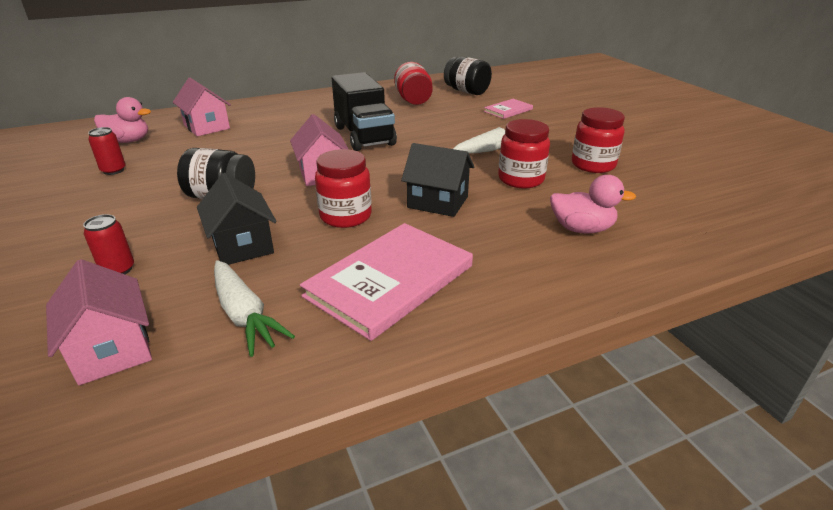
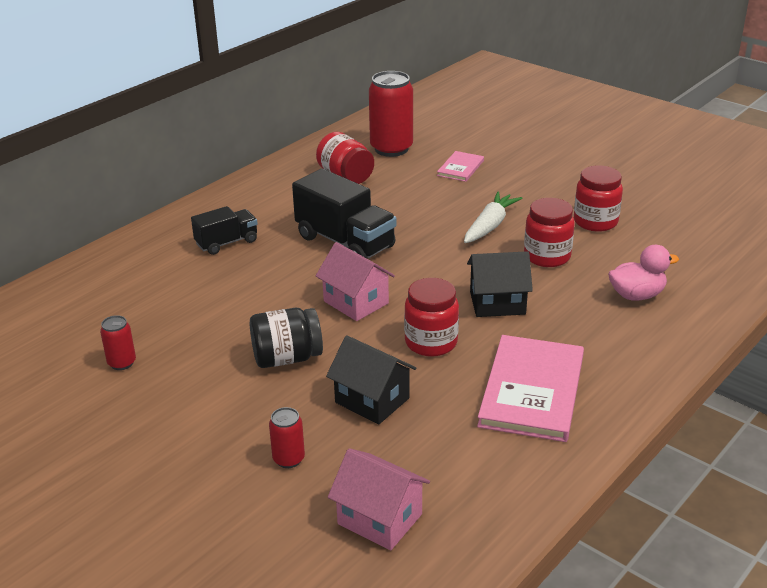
camera: 25 degrees left, 0 degrees up
pink duck [94,97,151,143] -> none
pink house [173,78,231,136] -> none
white carrot [214,260,295,357] -> none
black jar [444,57,492,95] -> red can [369,71,413,157]
none -> black truck [191,206,258,255]

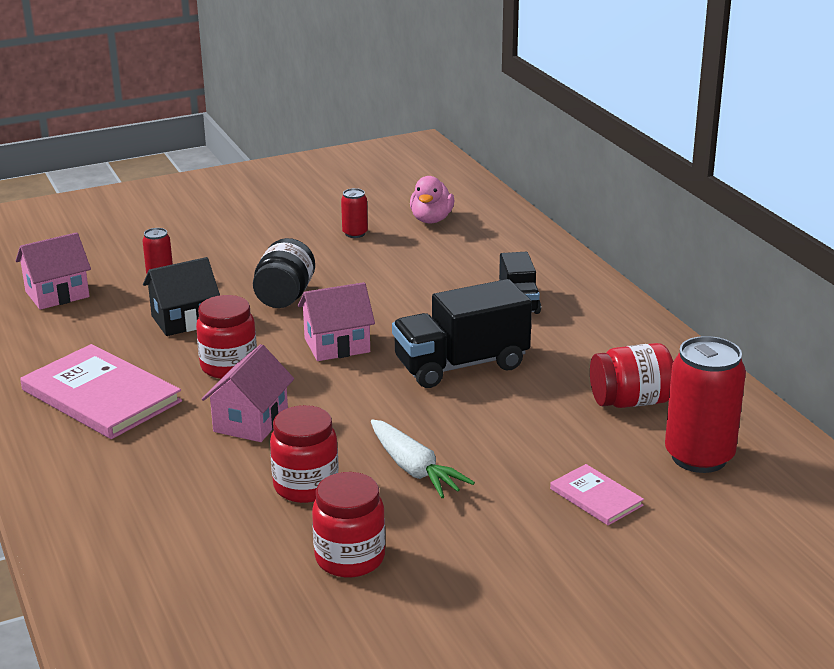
camera: 115 degrees right, 5 degrees down
black house [467,251,533,317] -> pink house [202,344,294,442]
pink duck [608,245,679,301] -> pink duck moved to [410,176,455,223]

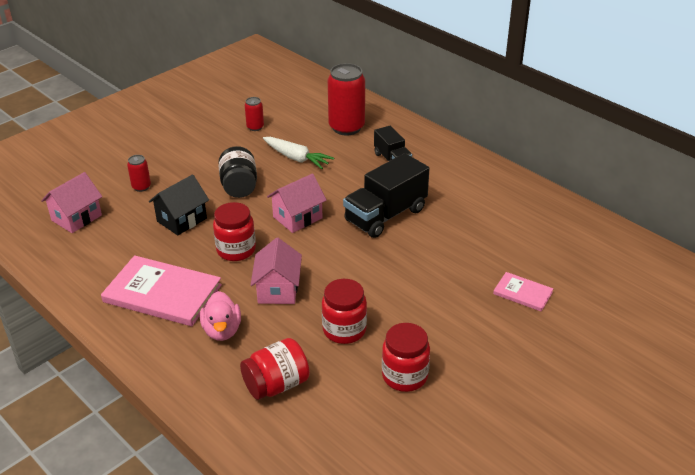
camera: 20 degrees left, 10 degrees up
white carrot [371,419,475,498] -> white carrot moved to [263,137,334,169]
pink duck [410,176,455,223] -> pink duck moved to [200,291,241,341]
red jar [590,343,673,408] -> red jar moved to [240,338,310,400]
red can [665,336,746,473] -> red can moved to [328,63,365,135]

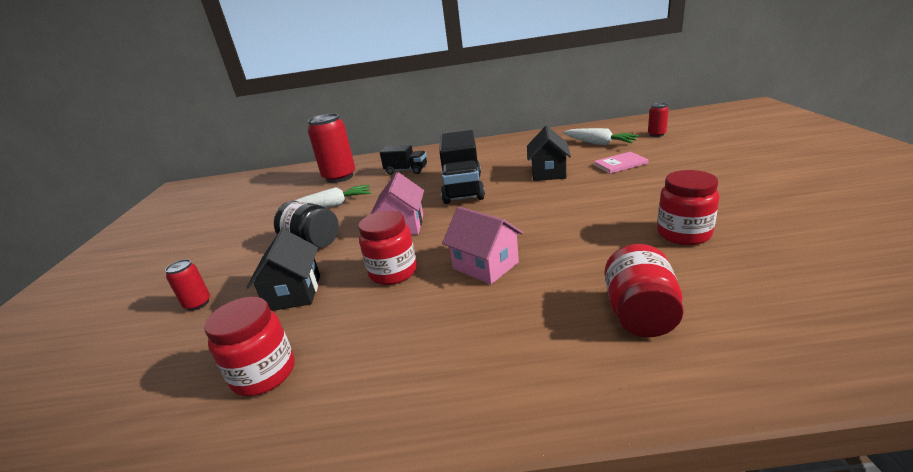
camera: 45 degrees left, 10 degrees down
pink house [41,172,102,233] -> none
pink book [101,255,222,326] -> none
pink duck [200,291,241,341] -> none
red can [245,97,264,131] -> red can moved to [648,103,669,137]
red jar [322,279,367,344] -> red jar moved to [204,297,294,396]
none -> black house [527,126,571,181]
none -> white carrot [563,128,639,145]

